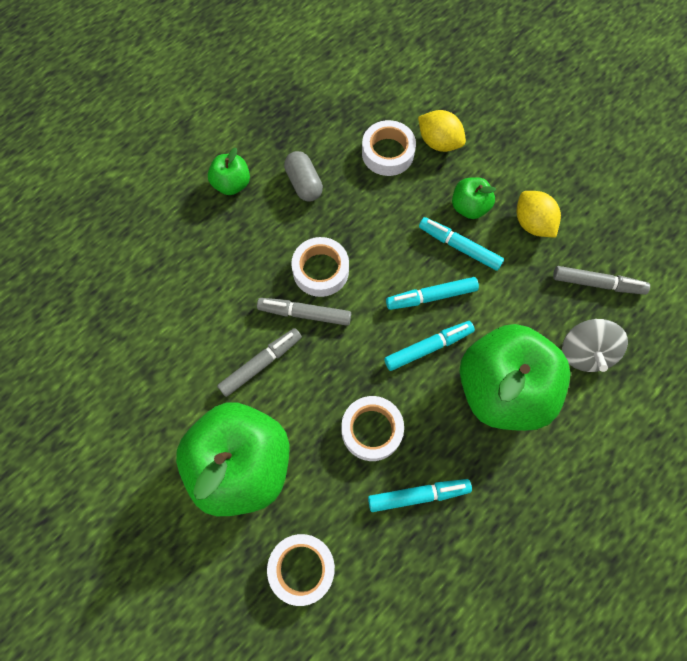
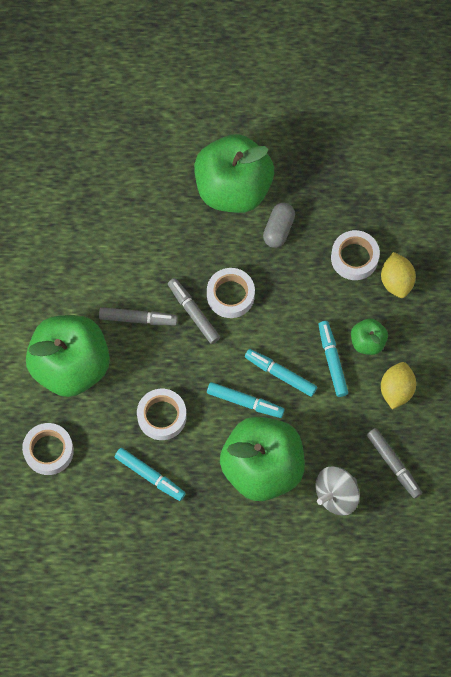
camera: 45 degrees right, 0 degrees up
green apple [208,148,250,195] -> green apple [194,134,274,213], size x2.21

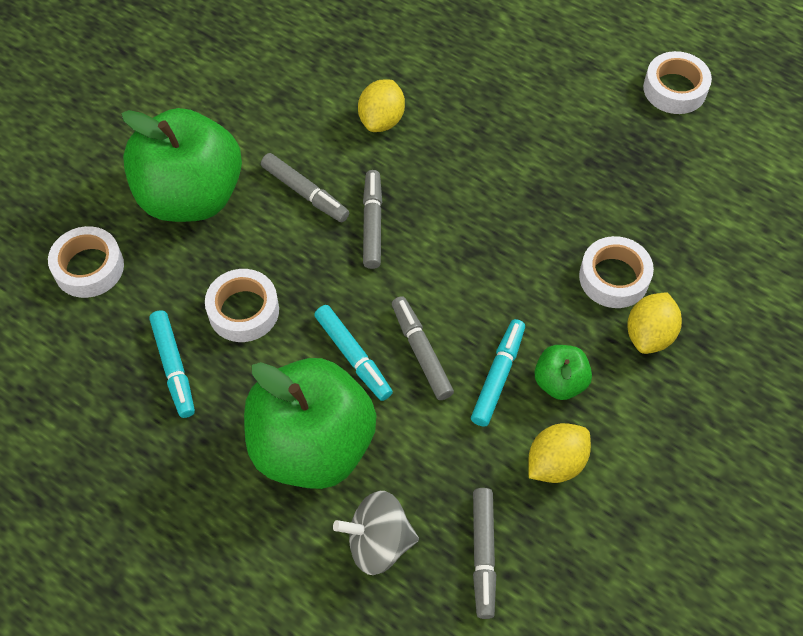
camera: 35 degrees right, 10 degrees down
green apple [194,134,274,213] -> none
white tape [207,268,255,318] -> white tape moved to [643,51,712,114]
turquoise marker [245,349,317,397] -> grey marker [392,296,454,400]
grey capsule [263,203,295,248] -> none
none -> yellow lemon [358,79,405,132]

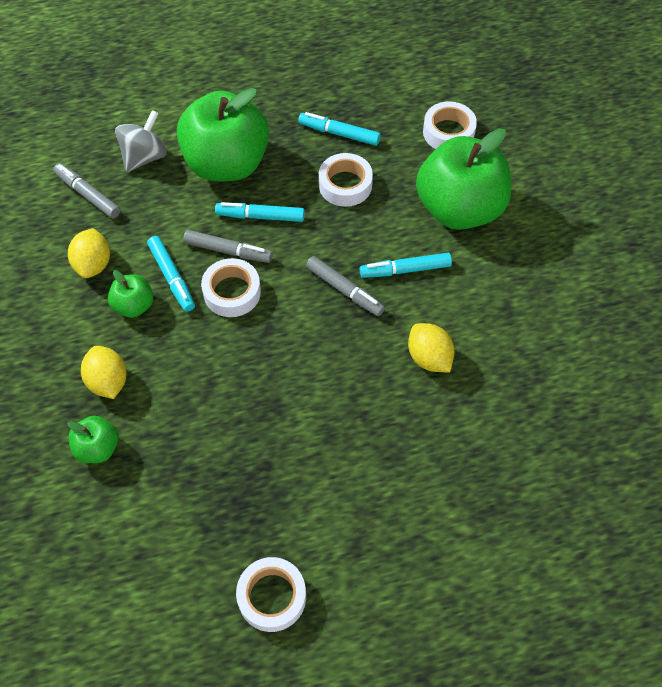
camera: 130 degrees right, 0 degrees up
grey marker [261,153,349,222] -> turquoise marker [360,253,452,278]
white tape [579,236,654,308] -> white tape moved to [201,258,261,317]
none -> green apple [67,416,118,463]

